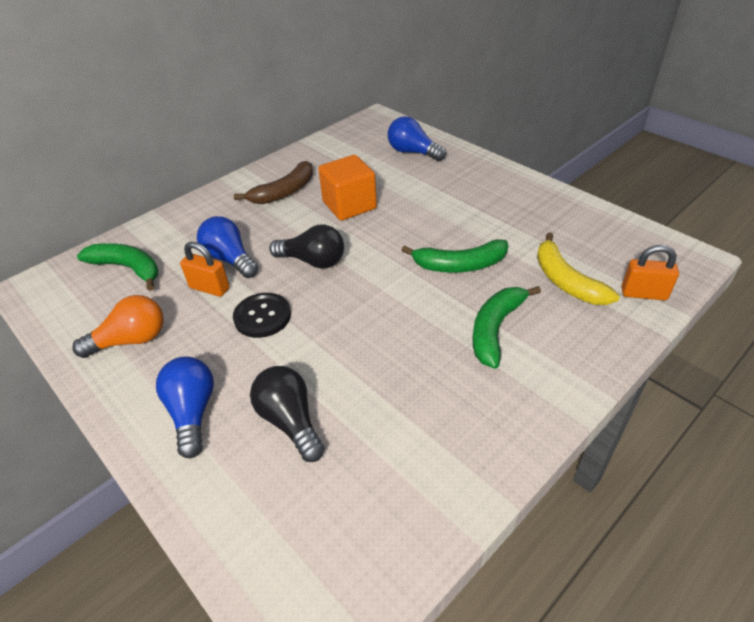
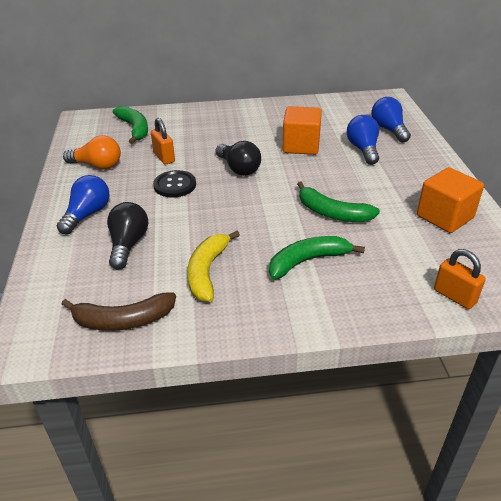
camera: 35 degrees right, 5 degrees down
blue light bulb [197,216,258,278] -> blue light bulb moved to [347,115,379,165]
brown banana [234,161,313,204] -> brown banana moved to [61,292,176,331]
yellow banana [537,232,620,305] -> yellow banana moved to [187,231,240,302]
none -> orange cube [417,167,484,233]

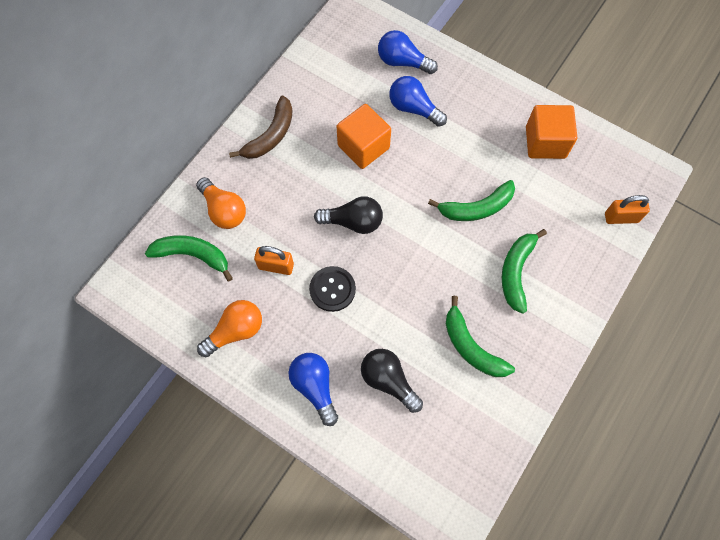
camera: 50 degrees left, 30 degrees up
brown banana [61,292,176,331] -> brown banana moved to [229,96,292,159]
yellow banana [187,231,240,302] -> green banana [446,296,515,377]
none -> orange light bulb [196,177,246,229]

